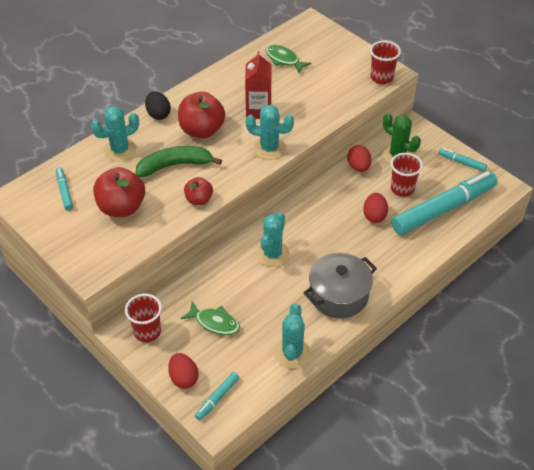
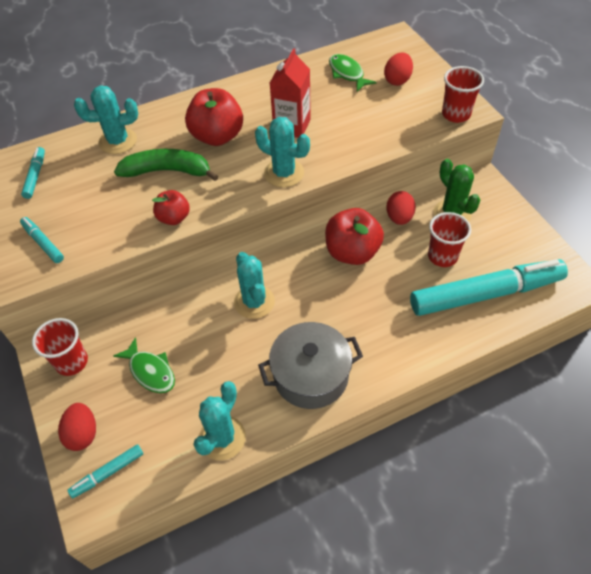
camera: 20 degrees right, 5 degrees up
red apple [93,167,145,217] -> red apple moved to [325,208,384,265]
black egg [145,92,171,120] -> none
turquoise cactus [256,212,290,267] -> turquoise cactus turned 60 degrees counterclockwise [234,252,275,319]
red egg [363,193,388,223] -> red egg moved to [384,52,413,86]
turquoise marker [438,148,487,172] -> turquoise marker moved to [20,217,64,263]

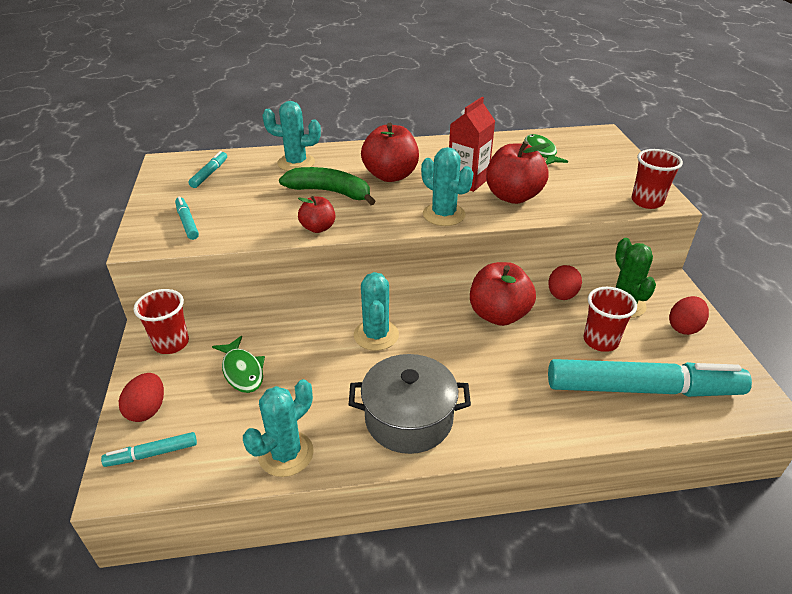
camera: 15 degrees right, 15 degrees down
red egg [384,52,413,86] -> red egg moved to [669,296,709,335]
none -> red apple [486,141,550,204]

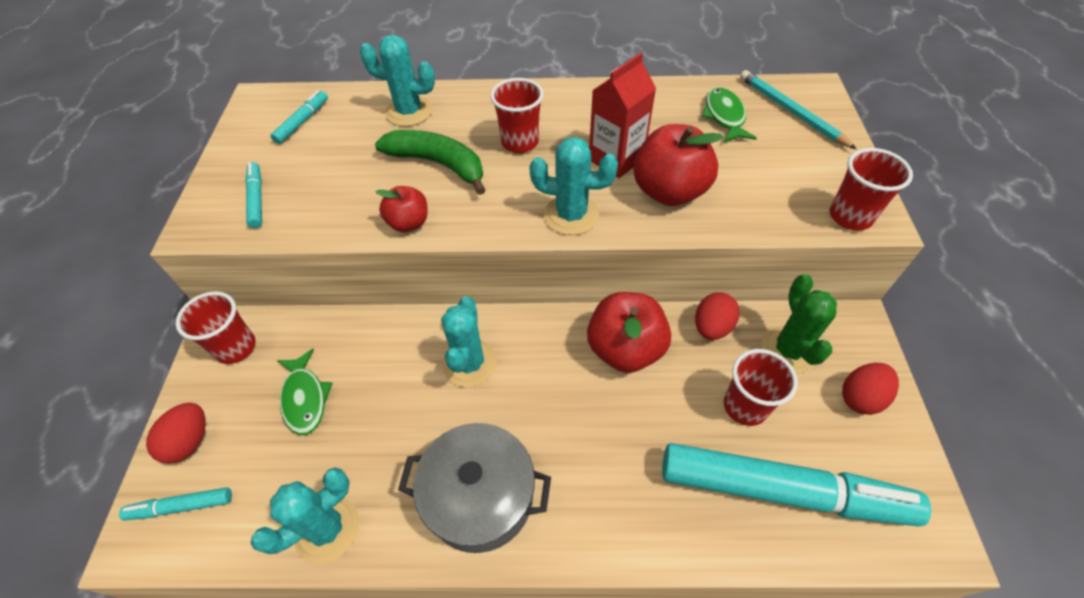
camera: 10 degrees right, 15 degrees up
red apple [361,123,419,182] -> red cup [490,78,544,153]
turquoise cactus [421,147,473,226] -> turquoise cactus turned 45 degrees counterclockwise [529,137,618,235]
none -> turquoise pencil [740,70,856,149]

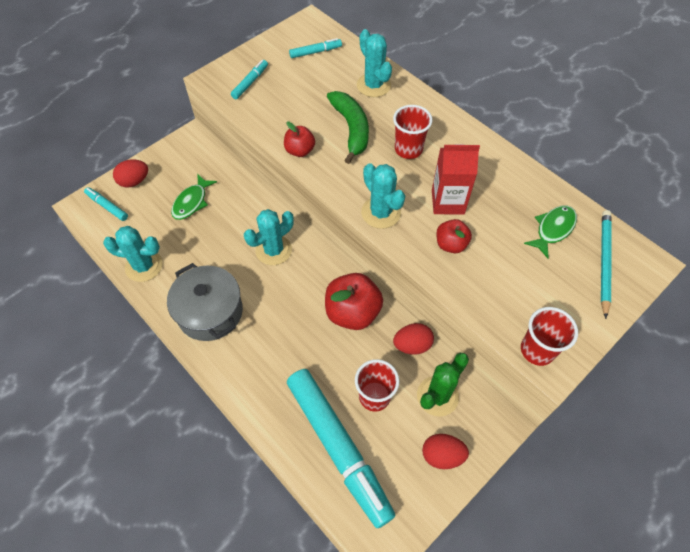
camera: 45 degrees right, 5 degrees up
red cup [176,291,256,364] -> none
red apple [633,124,723,206] -> red apple [436,219,472,253], size x0.57

